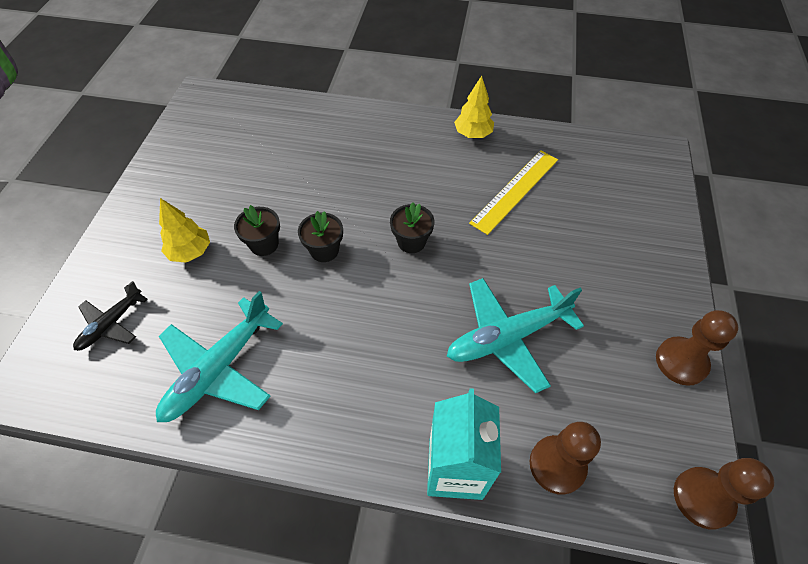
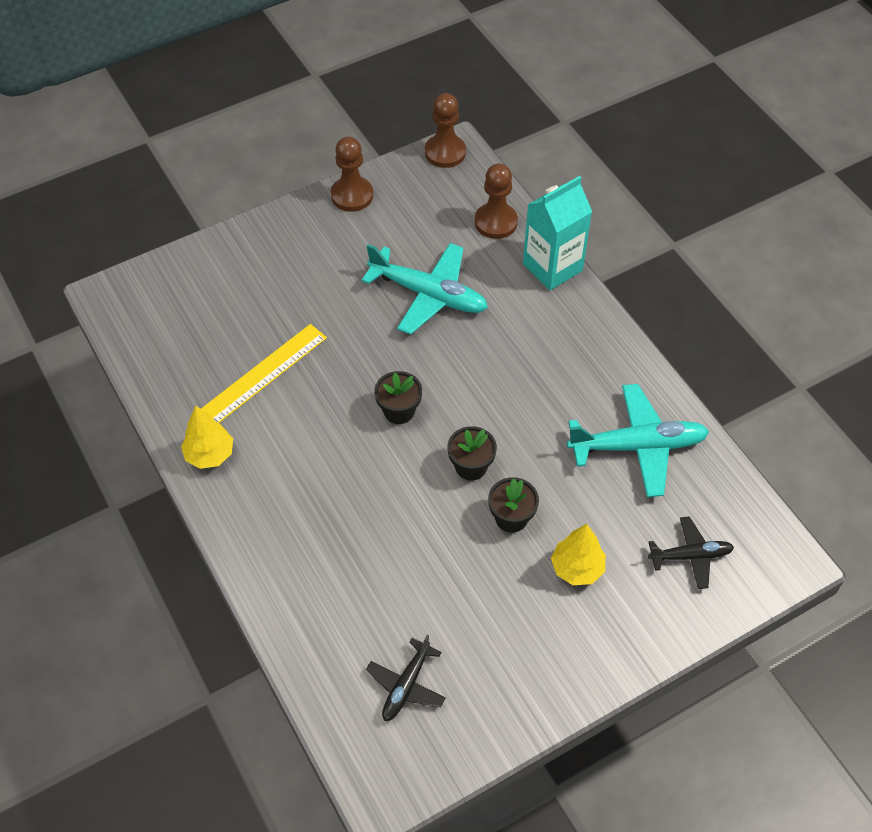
camera: 130 degrees left, 0 degrees up
yellow ruler [469,150,558,235] -> yellow ruler turned 45 degrees counterclockwise [201,324,327,423]
none -> black plane [366,635,446,721]

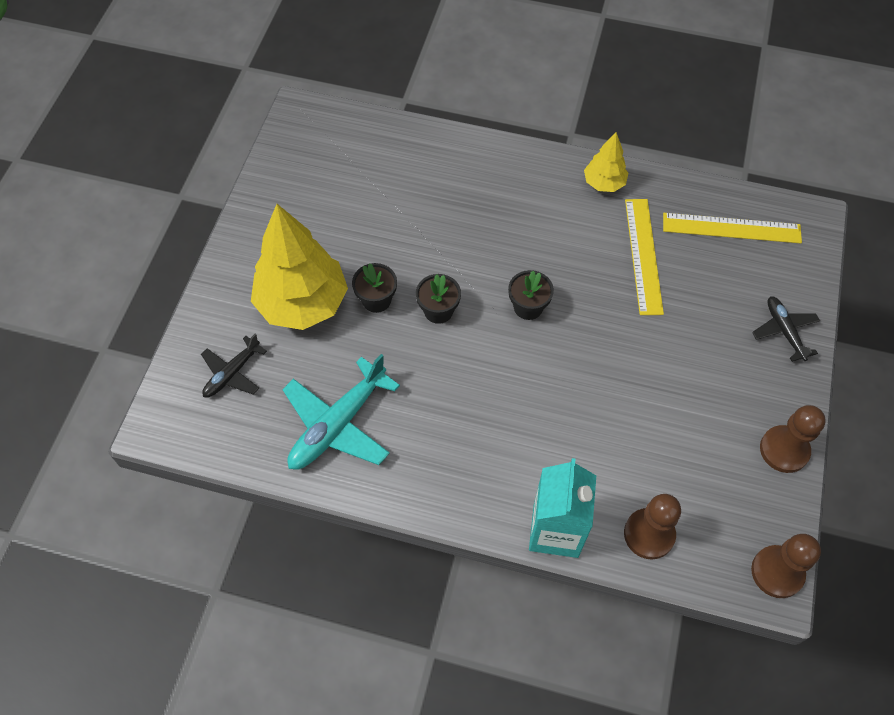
camera: 135 degrees right, 5 degrees up
turquoise plane [362,243,488,335] -> none
black plane [366,635,446,721] -> black plane moved to [752,296,820,362]
yellow tree [551,524,606,585] -> yellow tree [251,204,348,330], size x1.99
none -> yellow ruler [663,213,802,243]

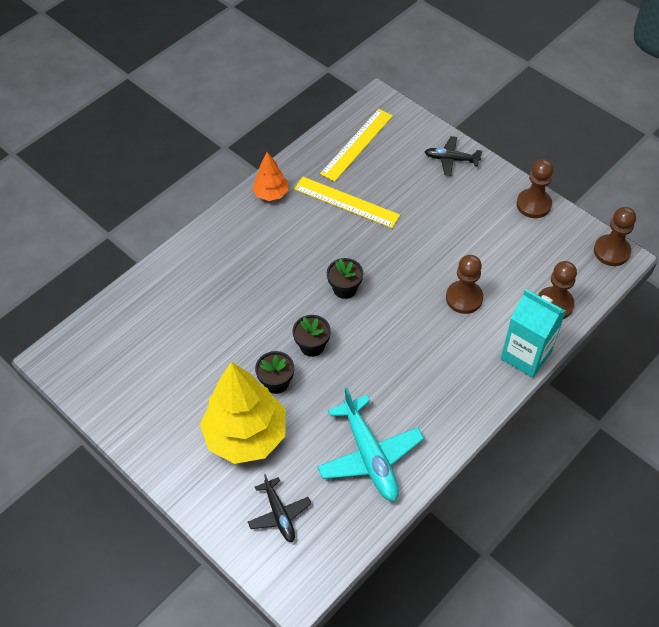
camera: 60 degrees left, 5 degrees down
yellow tree [584,132,628,192] -> orange tree [252,152,289,201]
none -> brown pawn [446,255,483,314]

